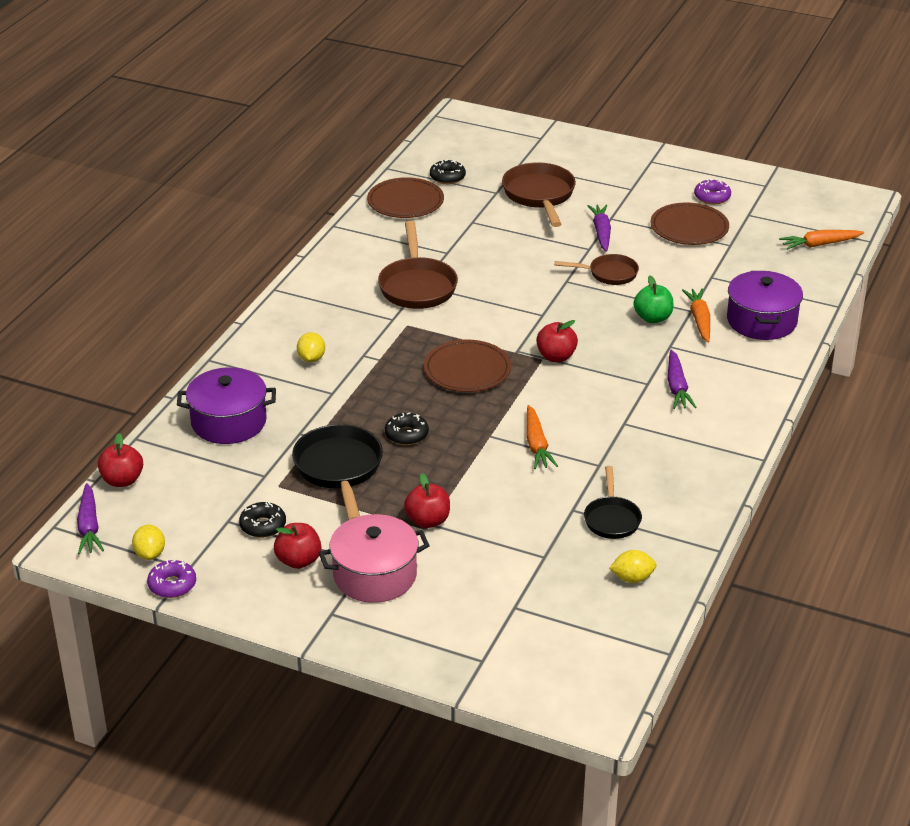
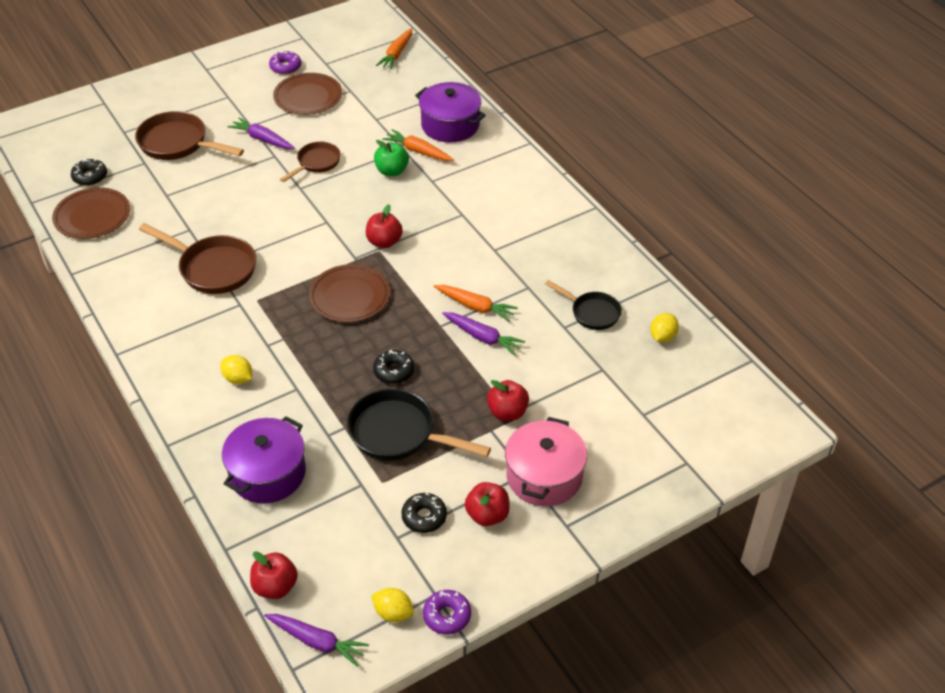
camera: 55 degrees left, 10 degrees up
purple carrot [668,350,696,409] -> purple carrot moved to [442,312,525,356]

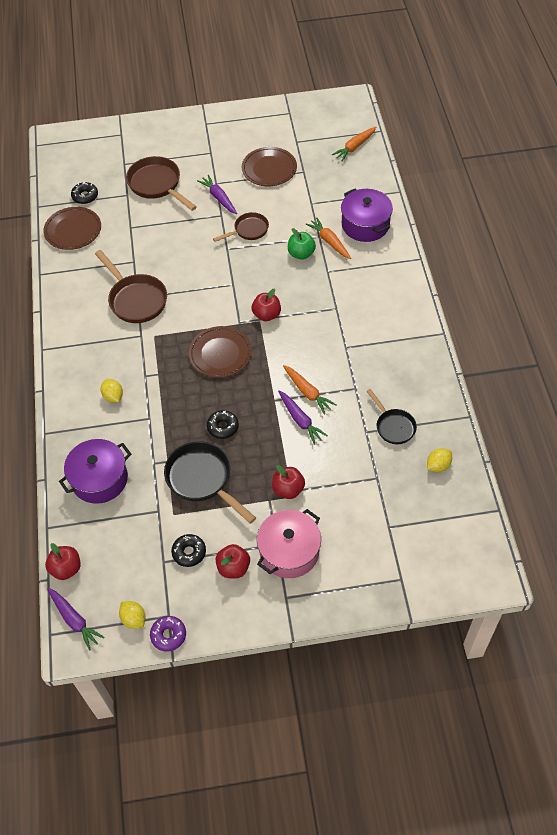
camera: 25 degrees right, 10 degrees up
purple donut [269,51,301,75] -> none

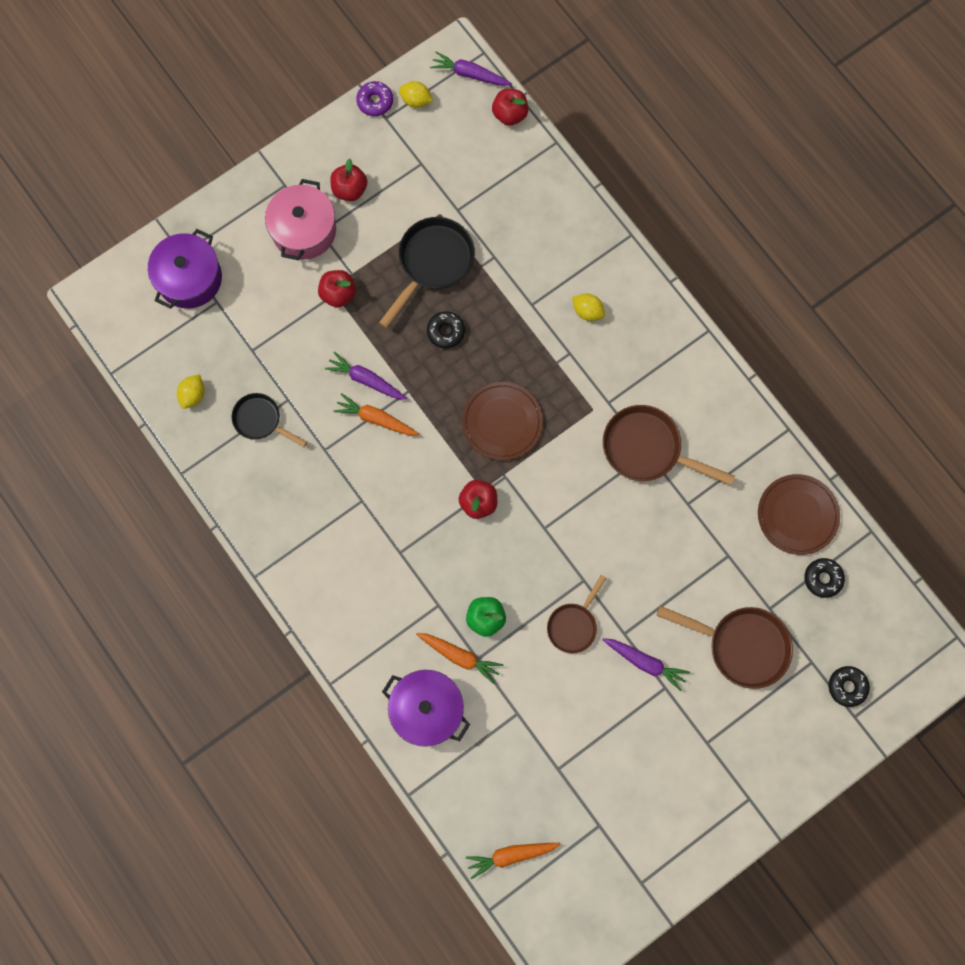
camera: 150 degrees right, 20 degrees up
purple pot [59,439,131,504] -> purple pot moved to [148,229,222,309]
black pan [164,441,256,524] -> black pan turned 75 degrees counterclockwise [379,217,475,328]
black donut [171,534,206,567] -> black donut moved to [829,666,870,707]
brown plate [242,147,297,186] -> none
orange carrot [332,127,376,161] -> orange carrot turned 120 degrees counterclockwise [466,843,560,879]

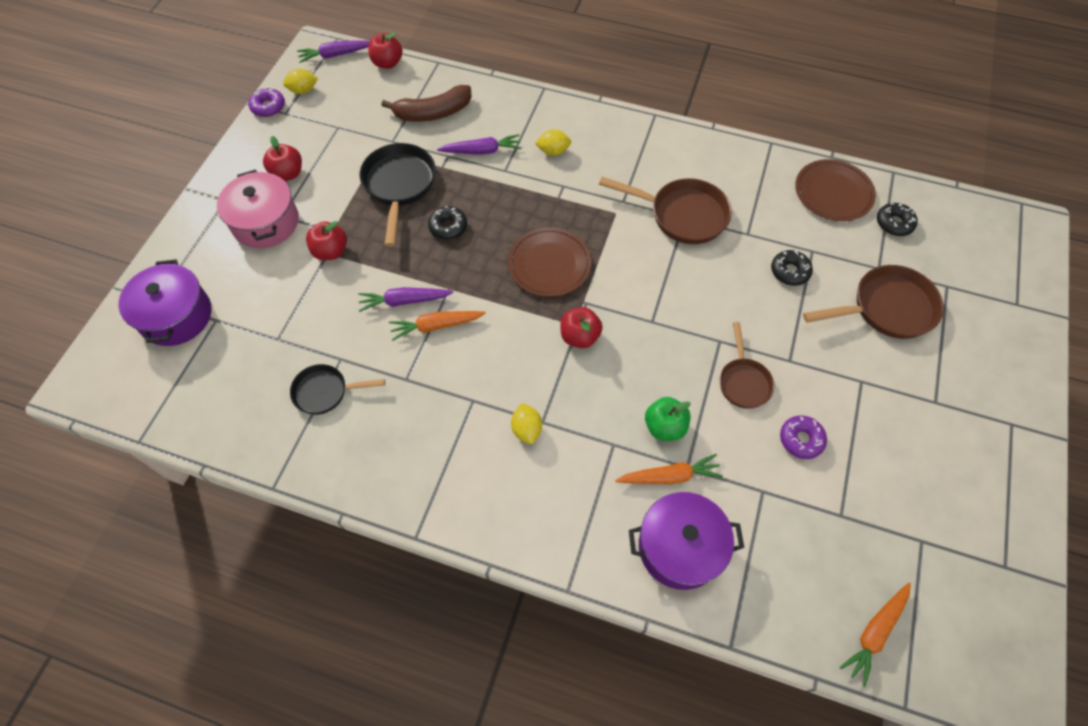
camera: 35 degrees left, 15 degrees down
yellow lemon [177,374,205,409] -> yellow lemon moved to [511,403,542,444]
purple carrot [602,638,690,691] -> purple carrot moved to [437,134,521,155]
brown pan [603,405,735,485] -> brown pan turned 150 degrees counterclockwise [599,177,732,244]
black donut [829,666,870,707] -> black donut moved to [771,250,813,286]
none -> brown banana [382,85,472,122]
none -> purple donut [780,416,827,459]

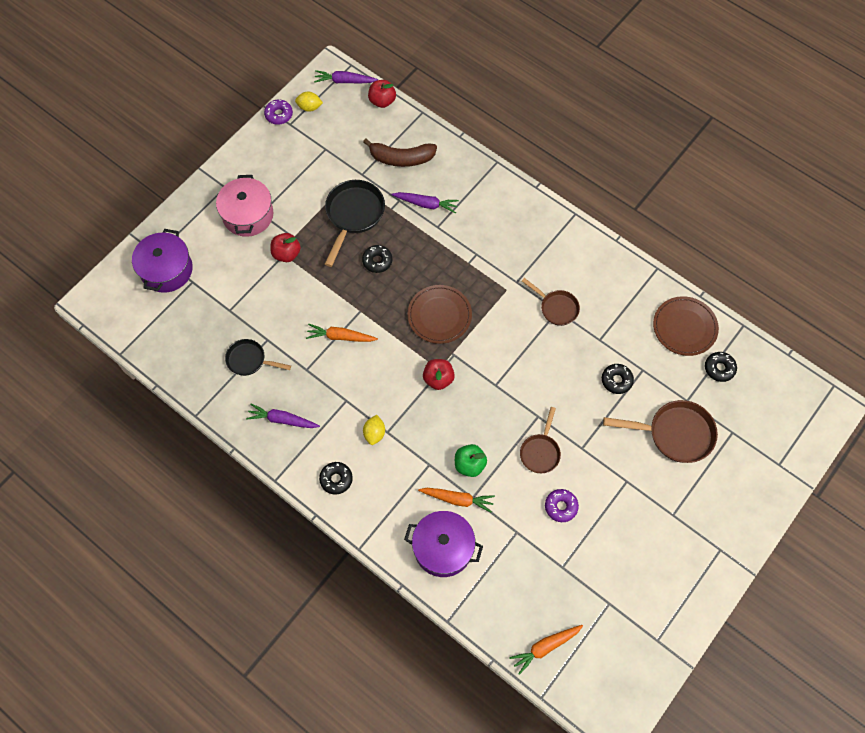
camera: 20 degrees right, 5 degrees up
red apple [263,136,302,181] -> none
purple carrot [358,287,453,312] -> purple carrot moved to [246,403,320,428]
yellow lemon [535,129,571,156] -> none
brown pan [599,177,732,244] -> brown pan [522,278,580,326], size x0.62
none -> black donut [319,462,353,495]

